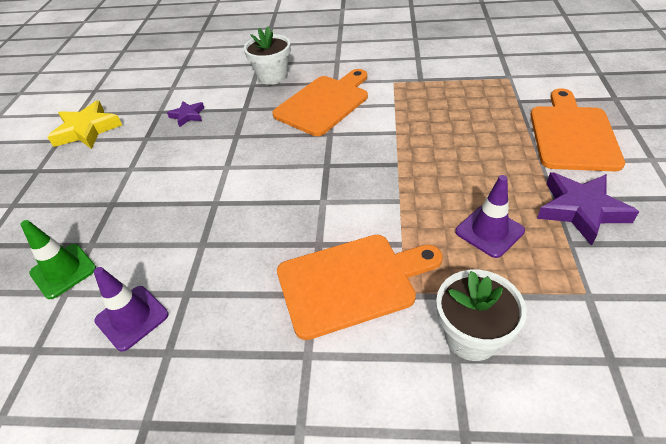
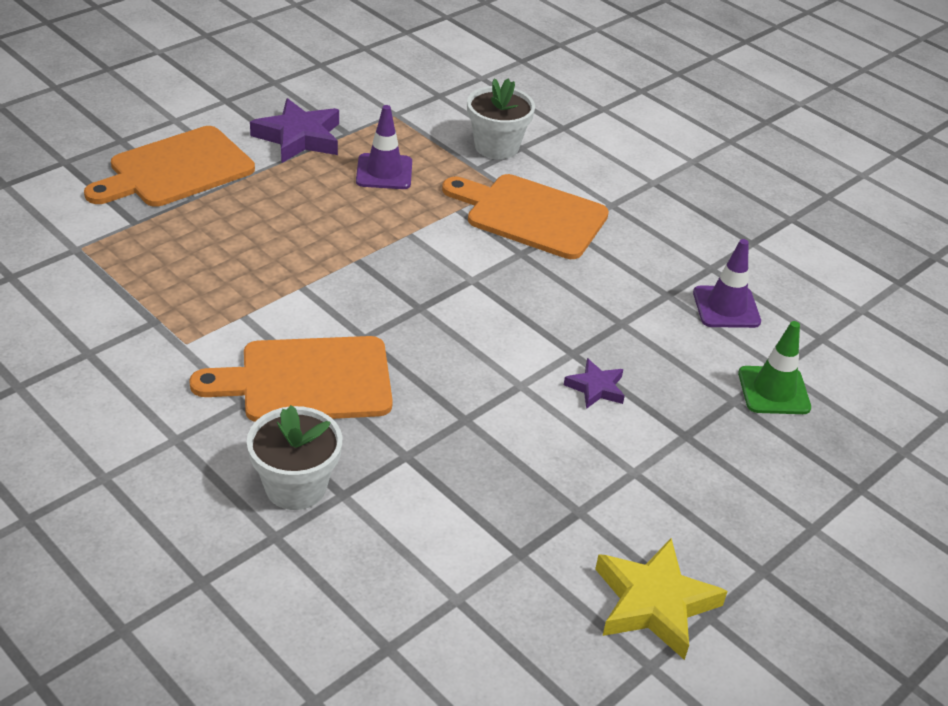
camera: 145 degrees left, 5 degrees down
purple star [167,101,204,127] -> purple star moved to [564,358,625,409]

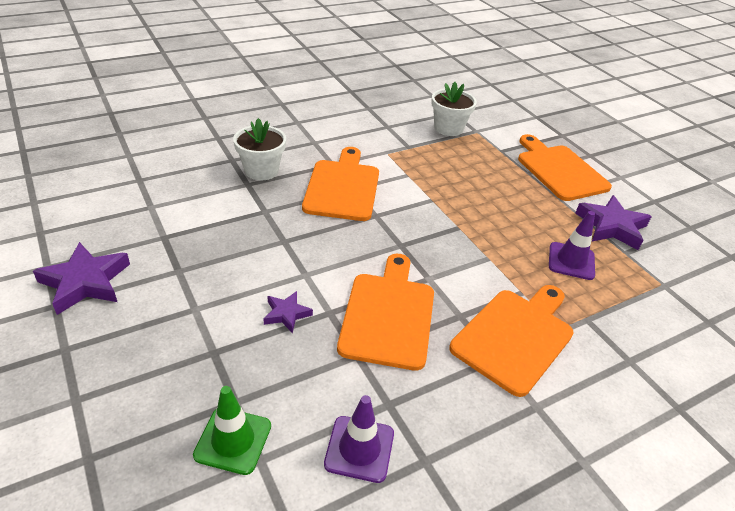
camera: 105 degrees right, 0 degrees up
white flower pot [467,78,535,159] -> white flower pot moved to [431,82,477,136]
yellow star [595,538,728,660] -> purple star [33,242,130,315]
none -> orange cutting board [337,254,434,371]

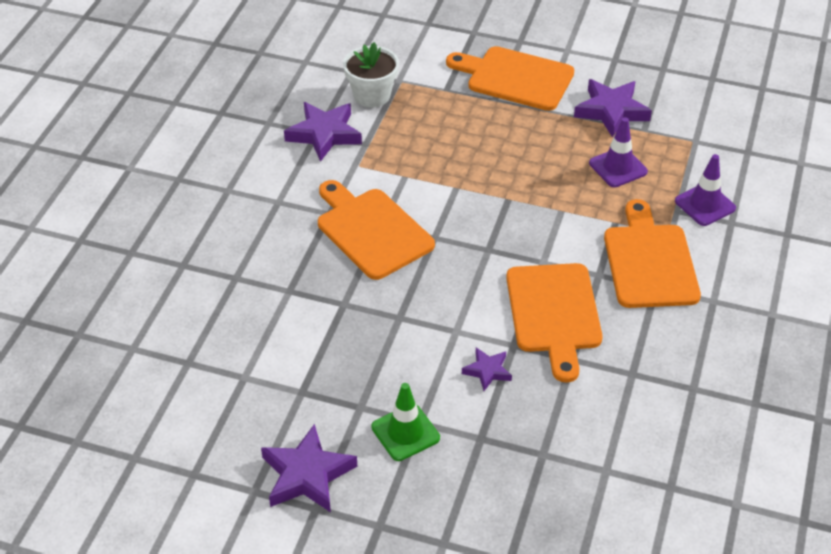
camera: 40 degrees left, 5 degrees up
green traffic cone [193,386,271,475] -> green traffic cone moved to [371,383,440,461]
white flower pot [233,118,286,180] -> none
purple traffic cone [324,395,394,483] -> purple traffic cone moved to [675,154,736,226]
orange cutting board [337,254,434,371] -> orange cutting board turned 150 degrees counterclockwise [506,263,603,382]
none -> purple star [284,102,362,162]

